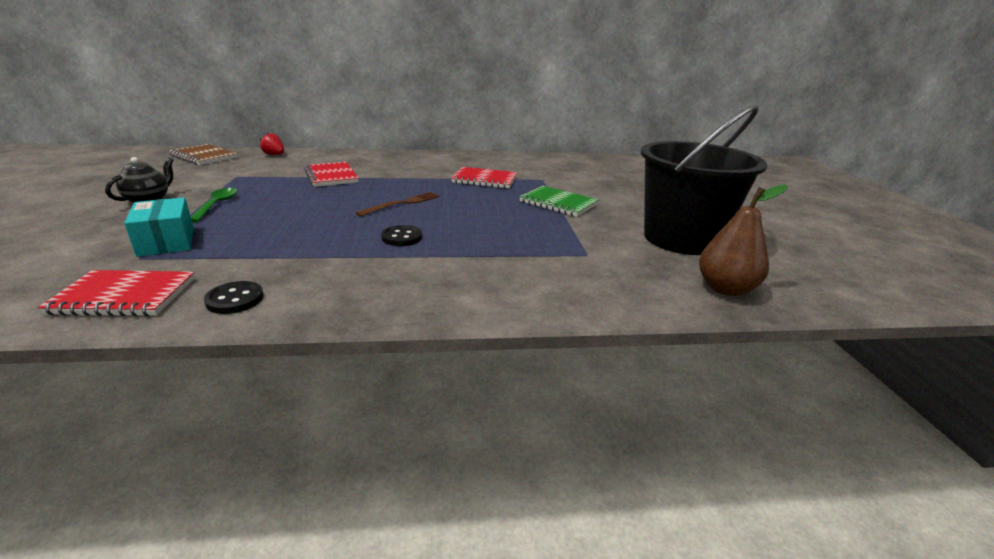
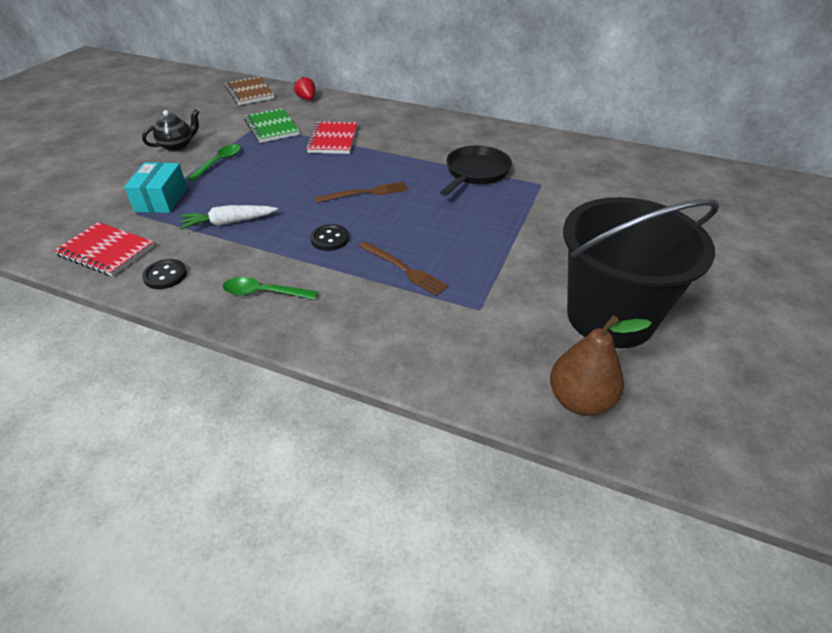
camera: 30 degrees right, 15 degrees up
red notebook [451,167,517,189] -> black pan [440,146,512,196]
green notebook [519,186,599,217] -> green notebook moved to [244,108,300,143]
none -> white carrot [180,205,278,230]
none -> green spoon [223,277,318,300]
none -> brown fork [359,241,449,296]

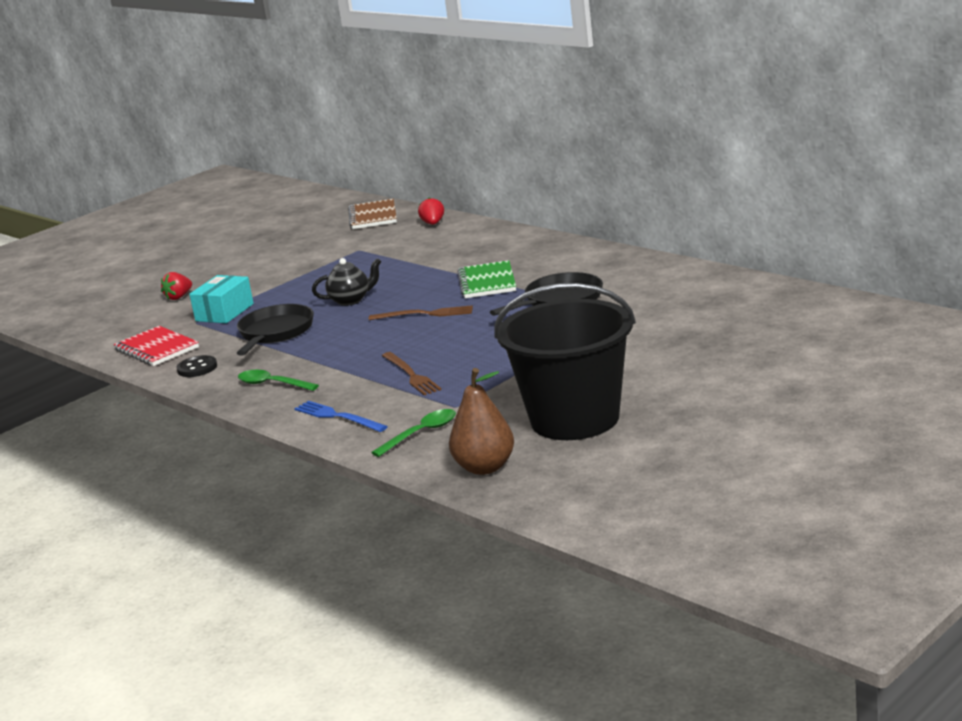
camera: 25 degrees right, 20 degrees down
black teapot [142,109,199,152] -> black teapot moved to [312,258,381,306]
white carrot [180,205,278,230] -> black pan [237,304,314,356]
green spoon [187,144,241,181] -> green spoon moved to [371,409,456,457]
green notebook [244,108,300,143] -> green notebook moved to [457,260,516,298]
red notebook [306,122,357,154] -> none
black button [310,224,349,251] -> none
none -> red strawberry [161,272,192,300]
none -> blue fork [294,401,388,432]

